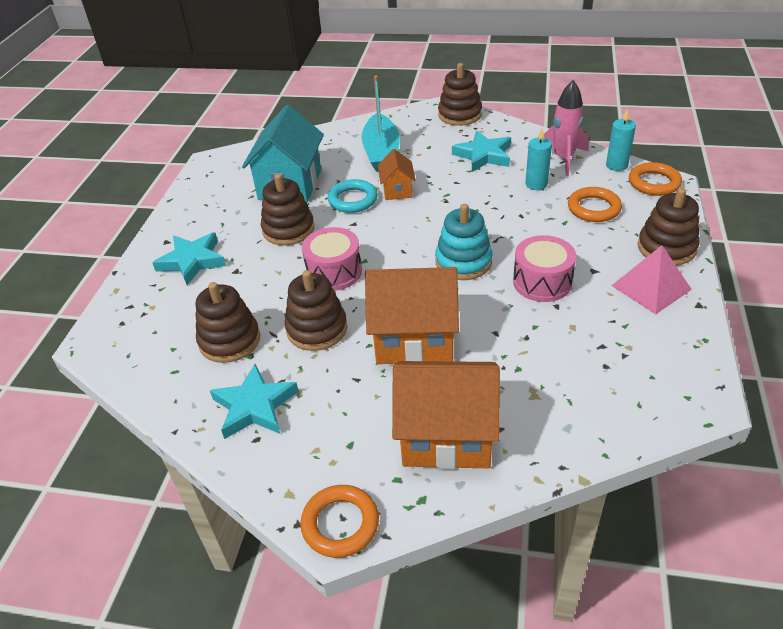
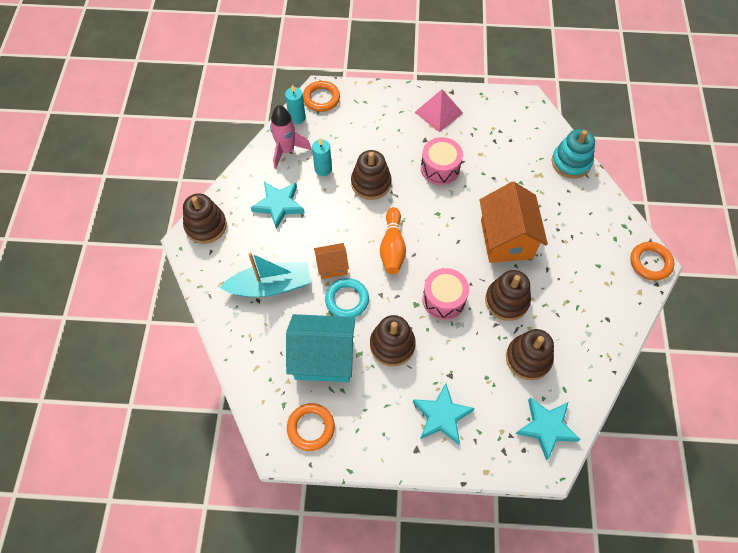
camera: 100 degrees left, 20 degrees up
turquoise star [210,364,299,439] -> turquoise star moved to [516,397,581,461]
orange house [392,361,500,469] -> none
turquoise stacking toy [435,204,492,280] -> turquoise stacking toy moved to [552,129,595,179]
orange ring [568,187,622,222] -> orange ring moved to [287,403,335,451]
brown stacking toy [638,188,699,265] -> brown stacking toy moved to [351,150,391,200]
none -> orange bowling pin [380,207,406,274]

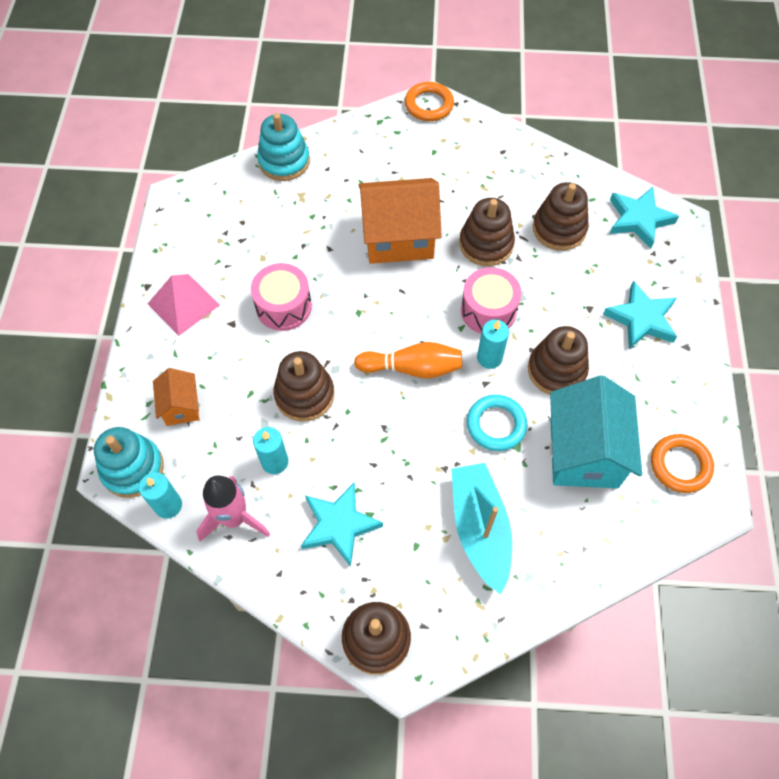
camera: 90 degrees left, 0 degrees up
orange ring [303,81,340,112] -> turquoise stacking toy [94,427,164,498]
orange house [314,243,349,279] -> orange house moved to [153,368,199,426]
none -> turquoise candle [477,319,509,369]

